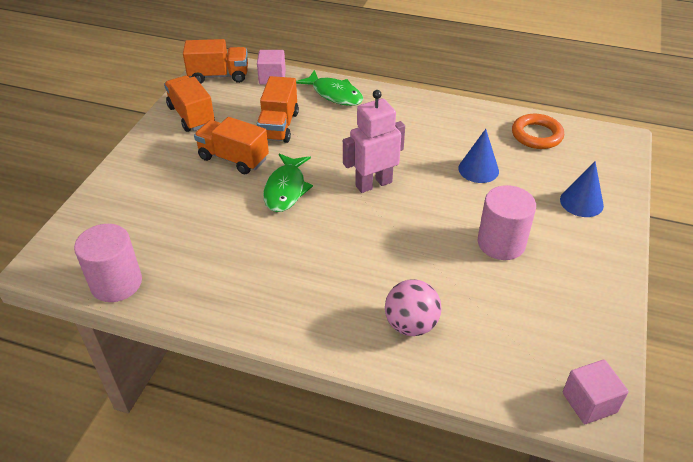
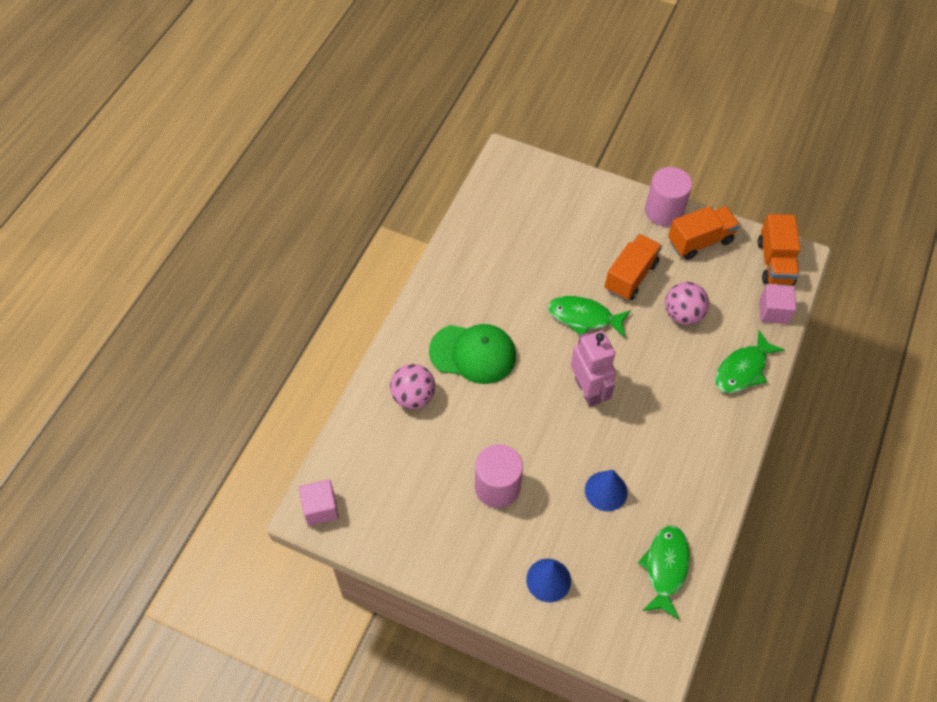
camera: 95 degrees right, 15 degrees up
pink cylinder [74,224,142,302] -> pink cylinder moved to [645,167,692,226]
orange truck [257,76,299,143] -> pink ball [665,282,709,325]
orange ring [512,114,564,149] -> green fish [638,526,690,619]
none -> green cap [429,324,516,384]

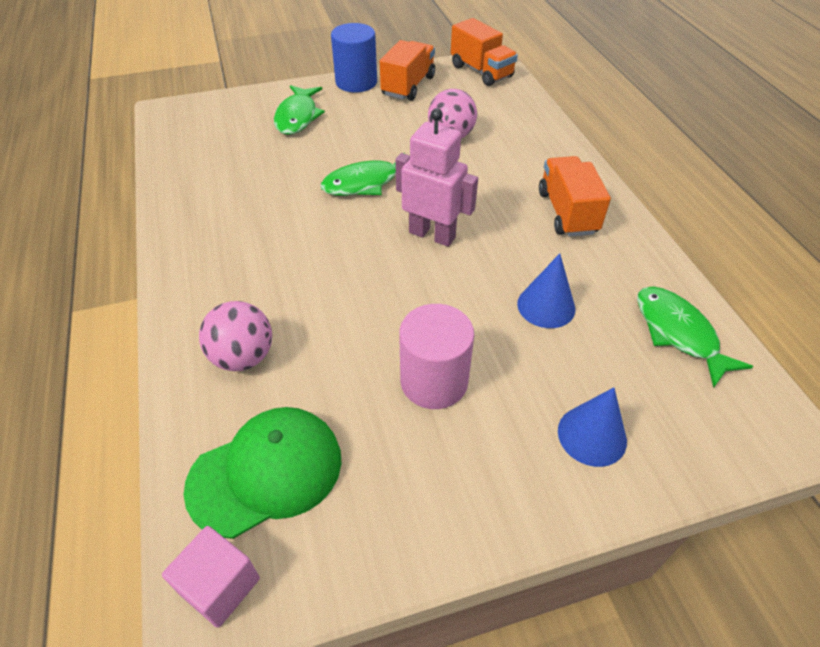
camera: 40 degrees left, 10 degrees down
green cap [429,324,516,384] -> green cap moved to [184,407,342,539]
orange truck [605,234,662,300] -> orange truck moved to [539,156,611,237]
pink cylinder [645,167,692,226] -> blue cylinder [331,23,377,92]
green fish [715,330,785,393] -> green fish moved to [274,85,325,135]
pink cube [760,284,796,324] -> none

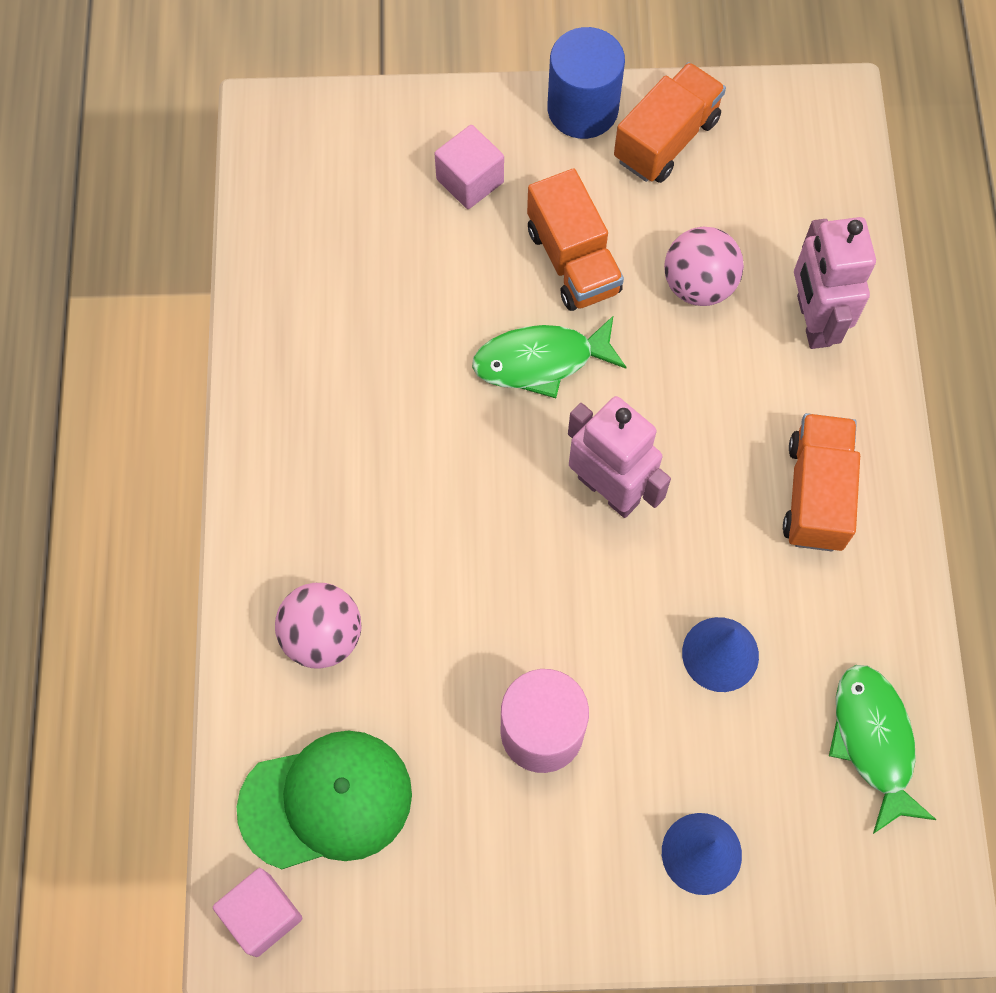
camera: 15 degrees right, 20 degrees up
green fish [274,85,325,135] -> pink cube [434,125,504,209]
orange truck [451,18,518,86] -> orange truck moved to [527,168,624,311]
none -> pink robot [794,217,876,349]

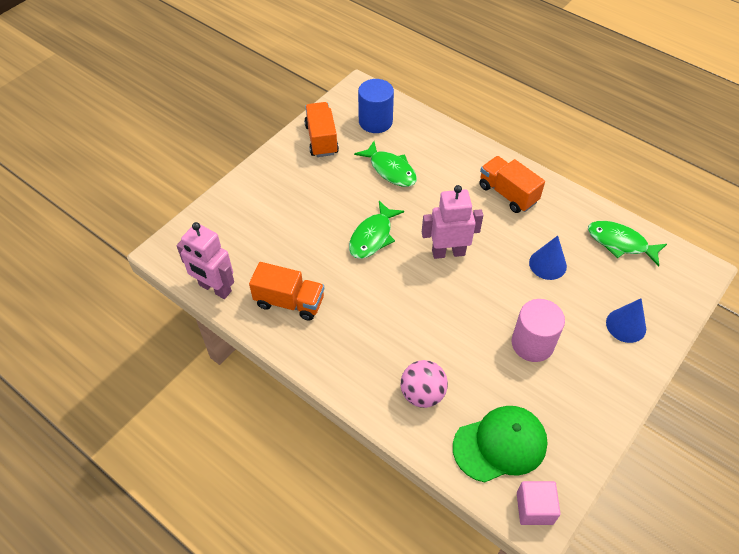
camera: 50 degrees left, 15 degrees down
green cap [237,731,412,869] -> green cap turned 45 degrees clockwise [453,406,548,483]
pink cube [434,125,504,209] -> none
orange truck [527,168,624,311] -> orange truck moved to [249,262,324,321]
blue cylinder [547,27,625,139] -> blue cylinder moved to [358,79,394,133]
pink ball [664,227,744,306] -> green fish [354,141,417,187]
pink robot [794,217,876,349] -> pink robot moved to [176,222,234,299]

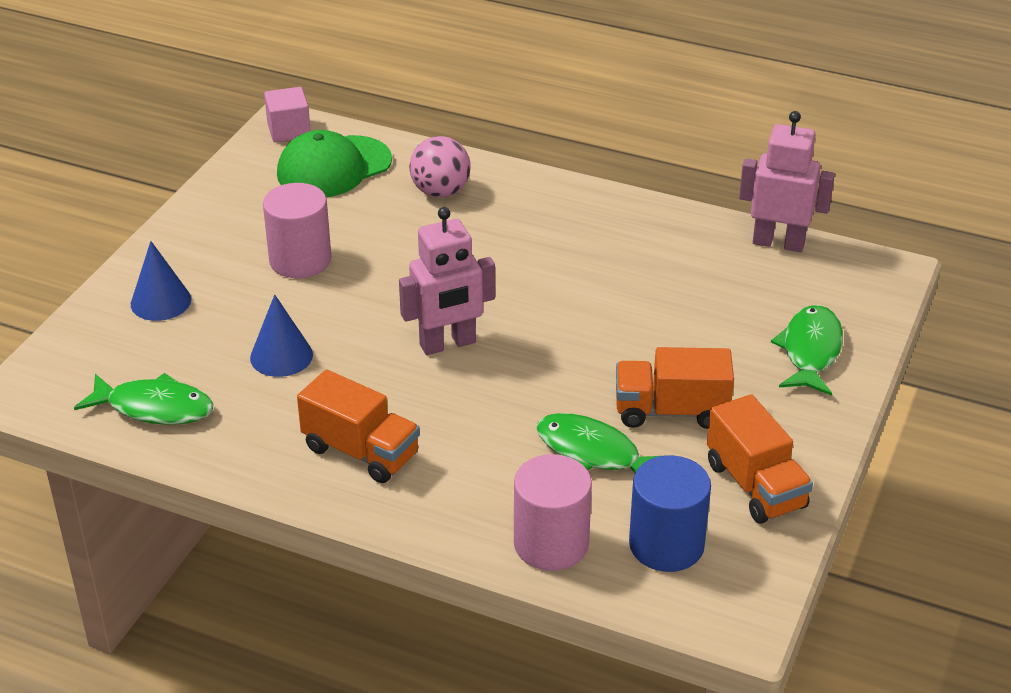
camera: 165 degrees right, 15 degrees down
orange truck [249,262,324,321] -> orange truck moved to [616,347,734,429]
green fish [349,201,404,259] -> green fish moved to [771,305,843,396]
none -> pink cylinder [514,454,592,571]

